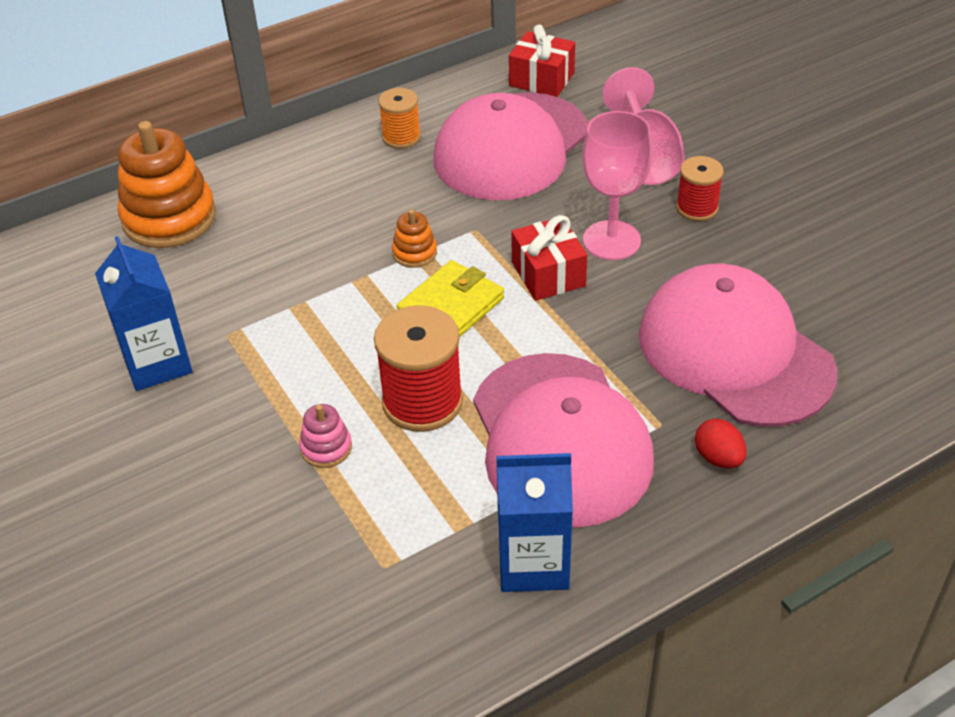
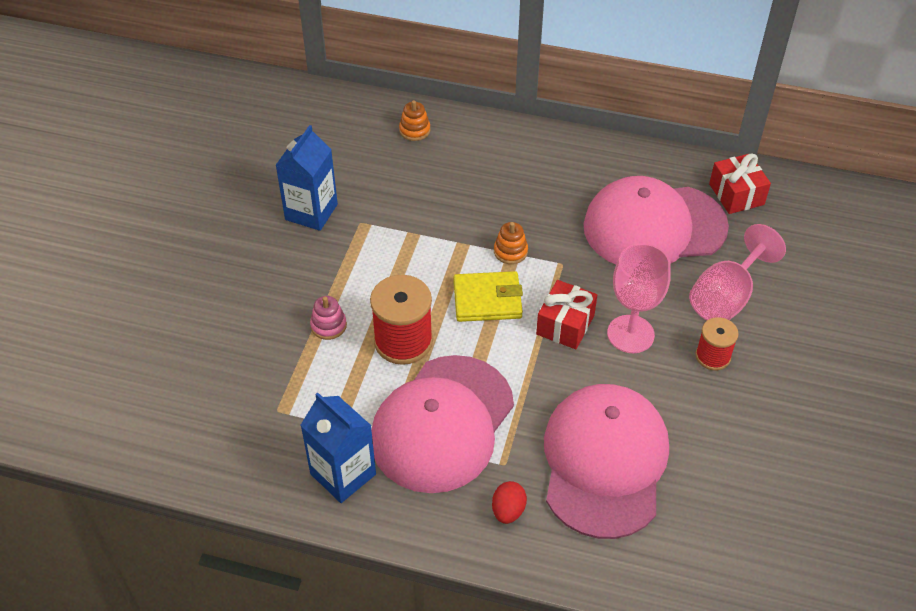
camera: 45 degrees right, 5 degrees up
orange stacking toy [118,121,216,248] -> orange stacking toy [399,100,430,141], size x0.46
orange spool [378,88,421,149] -> none

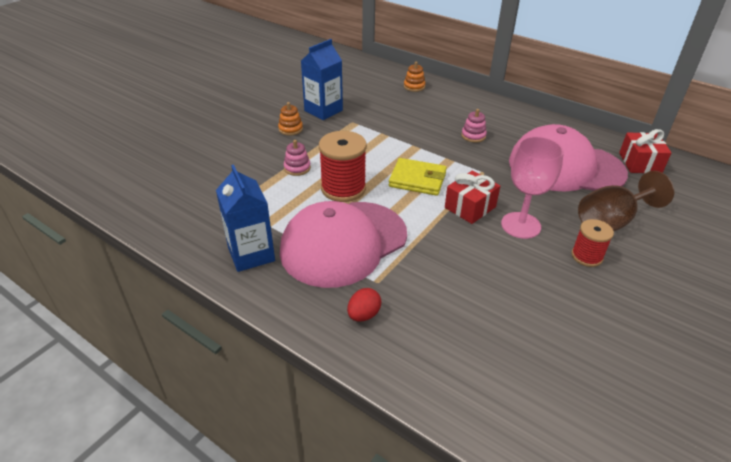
camera: 20 degrees right, 10 degrees down
orange stacking toy [494,222,528,264] -> orange stacking toy moved to [278,102,303,136]
pink cap [544,384,669,539] -> none
pink goblet [689,224,786,320] -> brown goblet [578,171,674,231]
none -> pink stacking toy [461,109,487,143]

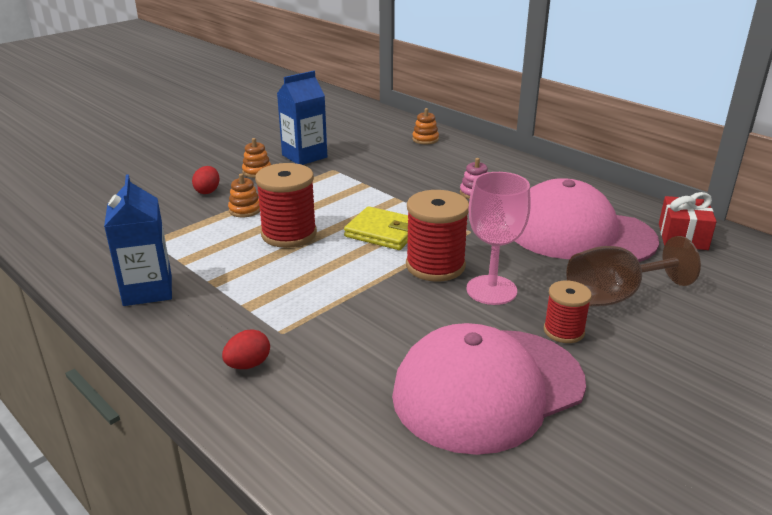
camera: 10 degrees right, 10 degrees down
pink cap [280,201,407,288] -> pink cap moved to [392,323,586,455]
pink stacking toy [284,140,311,176] -> orange stacking toy [228,174,260,217]
red gift [445,171,500,224] -> red spool [406,190,469,281]
none -> red egg [192,166,220,194]

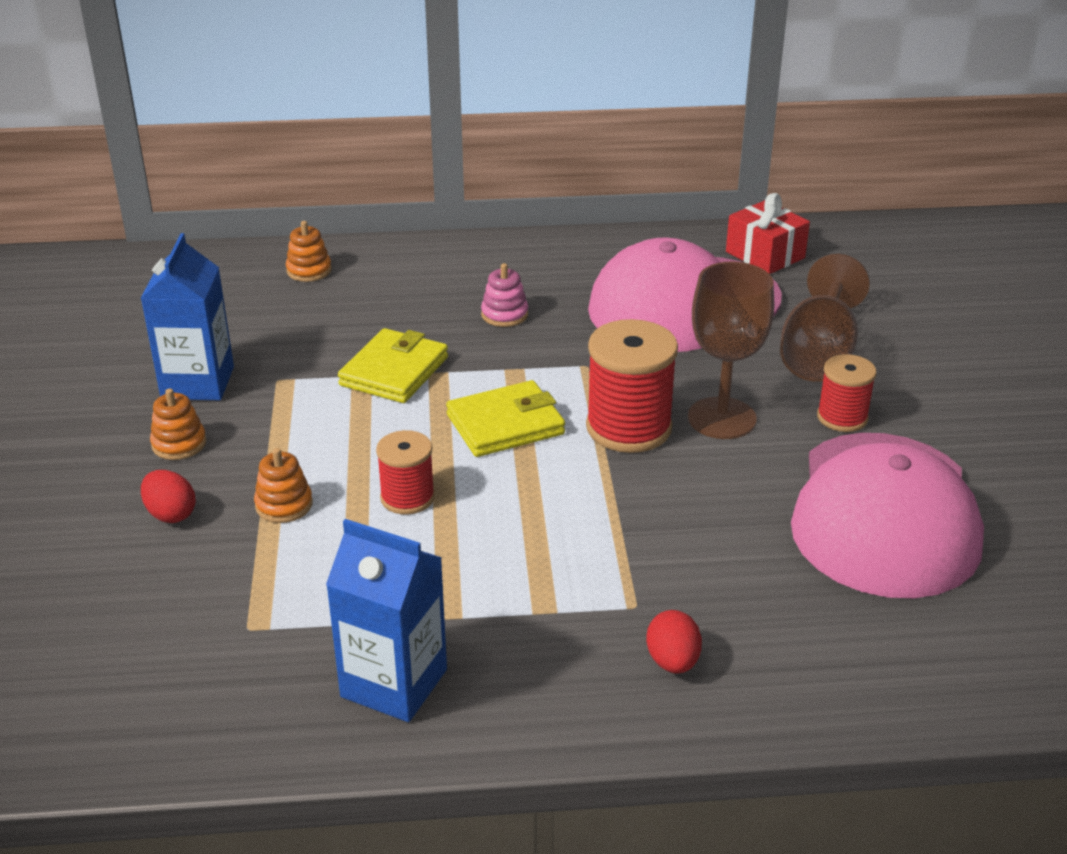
camera: 50 degrees left, 5 degrees up
red spool [255,163,317,248] -> red spool [376,430,435,515], size x0.59
pink goblet [466,172,531,305] -> brown goblet [688,262,774,439]
none -> yellow wallet [338,328,448,403]

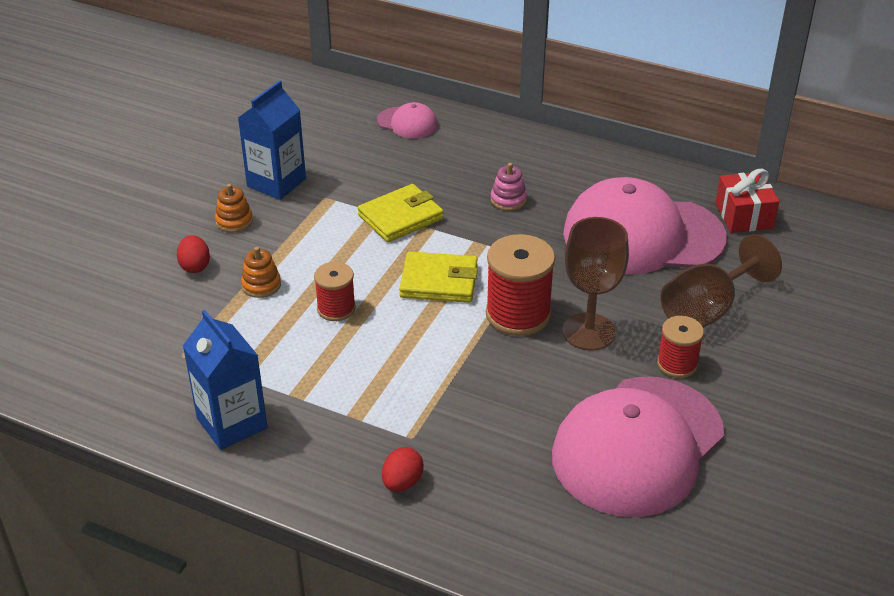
camera: 30 degrees right, 5 degrees up
orange stacking toy [286,221,332,282] -> pink cap [377,102,438,138]

